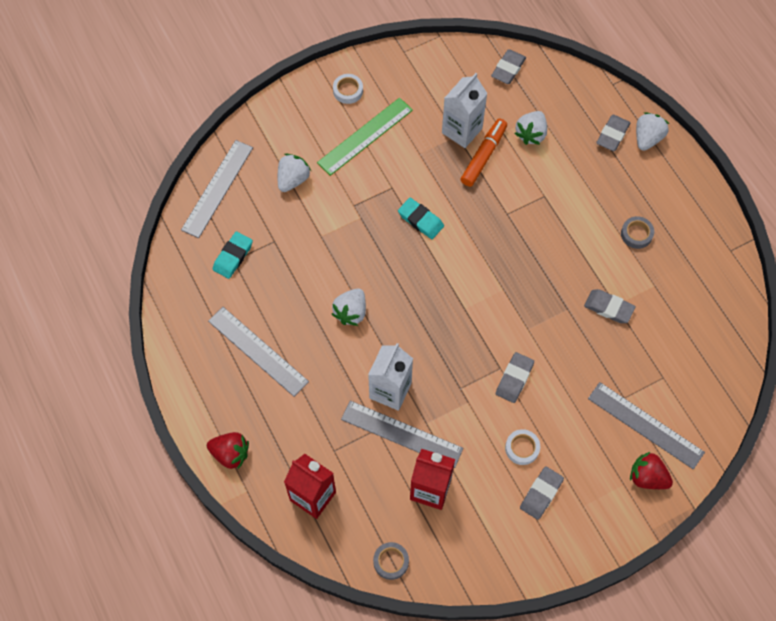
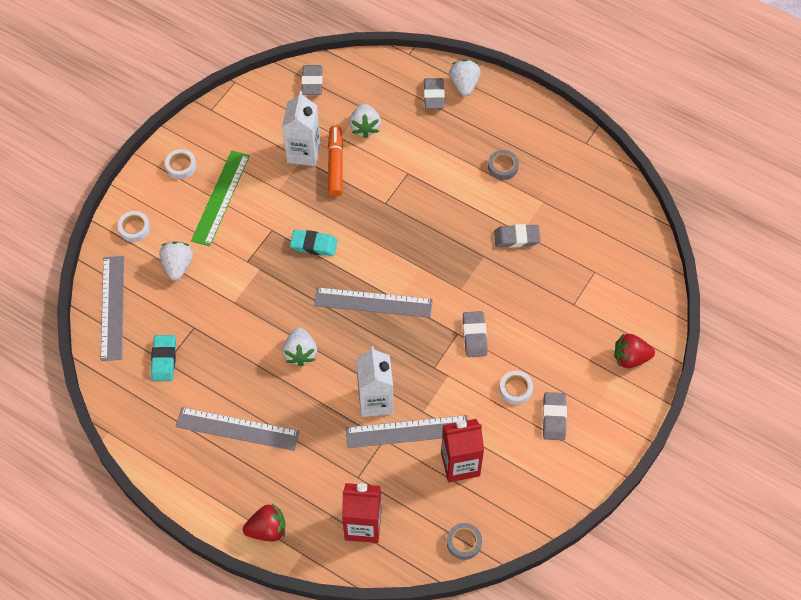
camera: 30 degrees left, 5 degrees down
grey ruler [588,382,705,470] -> grey ruler moved to [314,287,433,318]
none -> white tape [118,211,150,242]

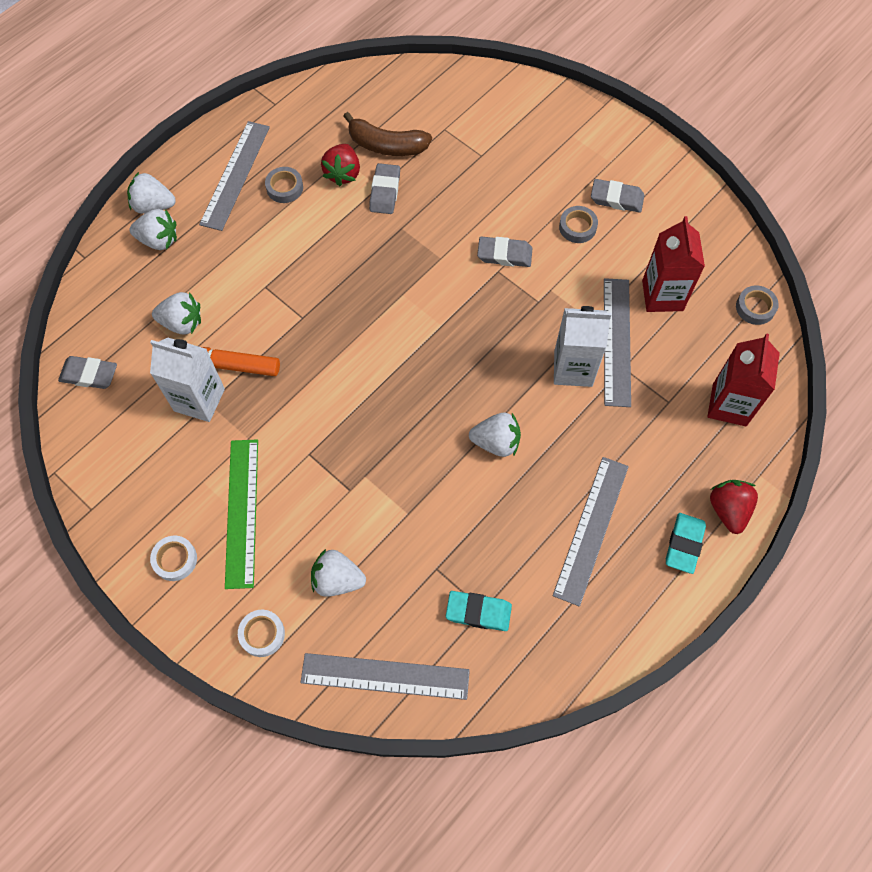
camera: 80 degrees left, 5 degrees up
green ruler [191,150,250,246] -> green ruler turned 60 degrees clockwise [225,440,258,589]
turquoise eraser [290,230,337,256] -> turquoise eraser moved to [666,513,706,574]
grey ruler [314,287,433,318] -> grey ruler moved to [199,121,270,231]
grey eraser [424,78,445,109] -> white strawberry [130,209,177,250]
white tape [499,371,533,405] -> grey tape [559,206,598,243]
red strawberry [614,333,655,368] -> red strawberry moved to [321,144,360,186]
none -> brown banana [343,112,432,156]

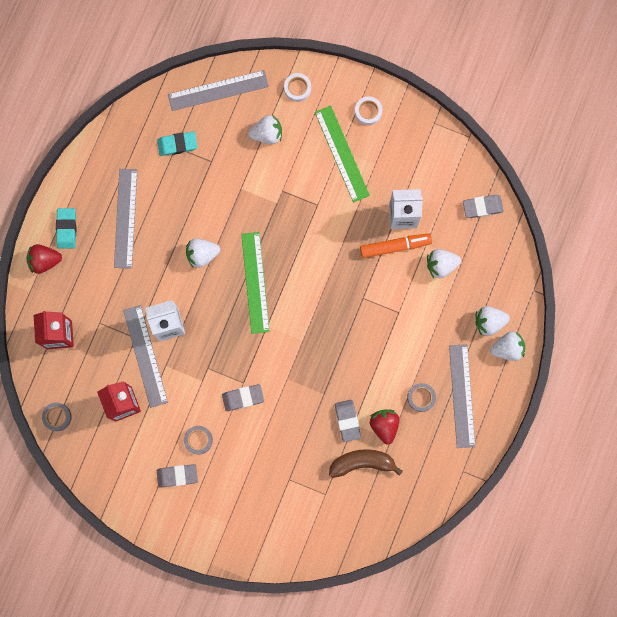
camera: 160 degrees right, 15 degrees up
red strawberry [710,480,758,534] -> red strawberry turned 105 degrees clockwise [26,244,62,274]
none -> green ruler [241,232,270,334]

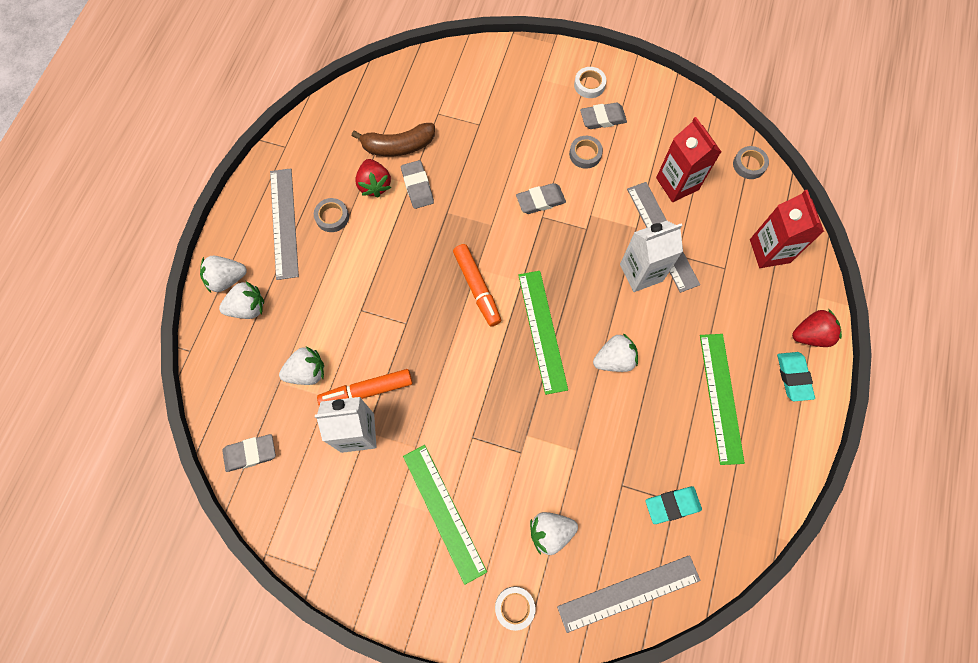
camera: 175 degrees right, 10 degrees down
grey ruler [114,169,137,269] -> green ruler [700,334,745,465]
white tape [355,96,382,125] -> white tape moved to [574,67,606,98]
none -> orange marker [453,244,501,327]

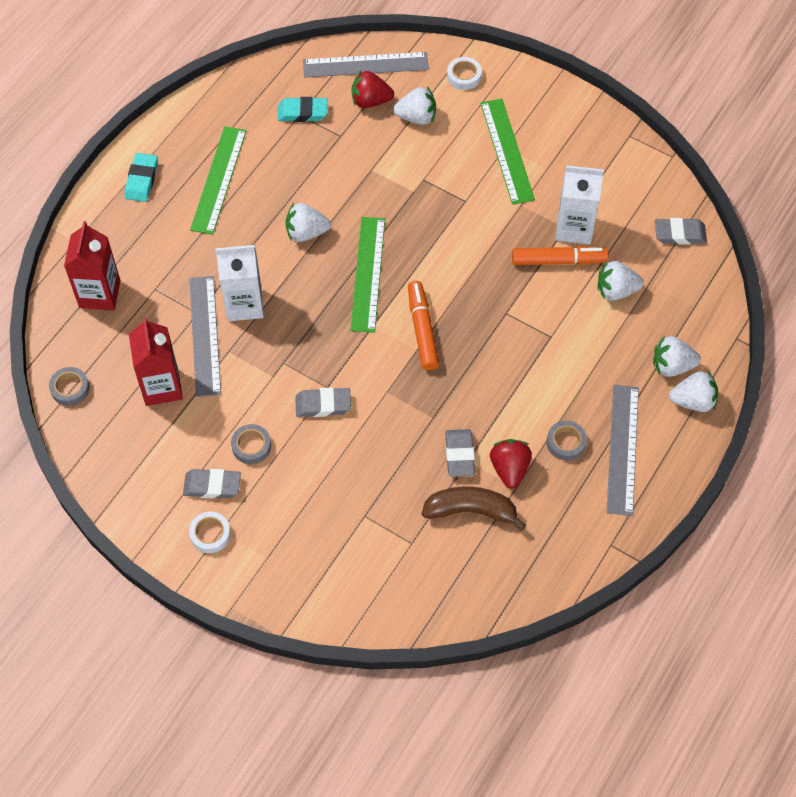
camera: 165 degrees left, 10 degrees down
red strawberry [792,309,842,347] -> red strawberry moved to [352,71,394,108]

